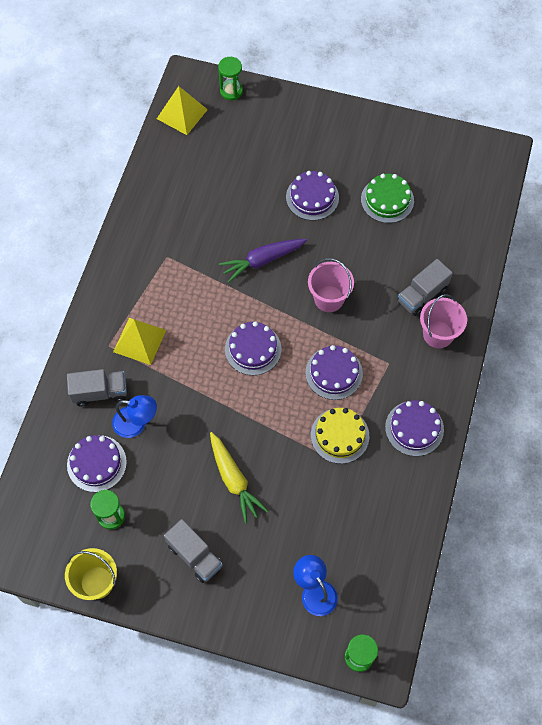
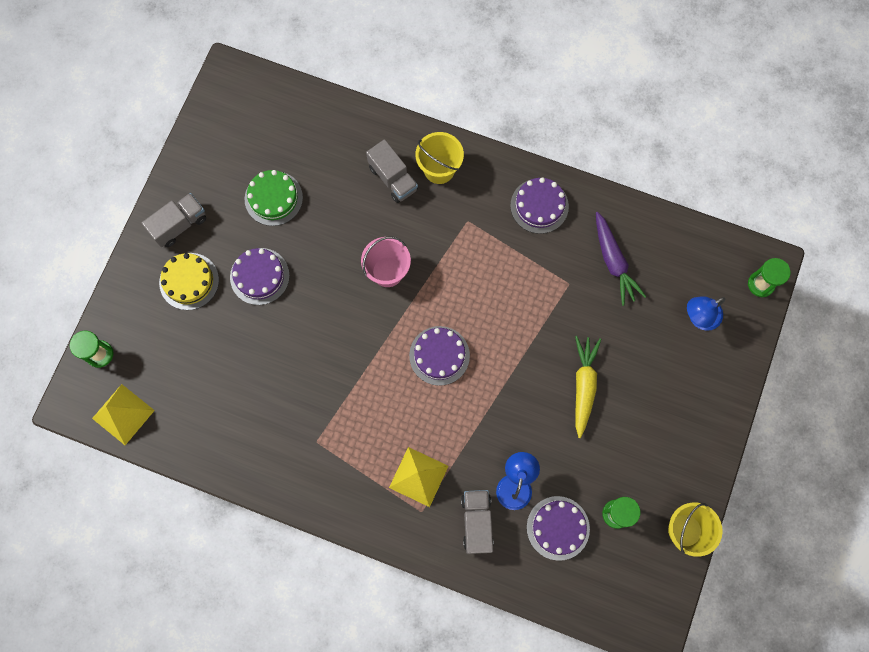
camera: 85 degrees left, 10 degrees up
grey truck [164,519,223,583] -> grey truck moved to [142,193,206,247]
yellow carrot [210,432,268,523] -> yellow carrot turned 60 degrees counterclockwise [575,336,601,438]
purple carrot [219,239,307,283] -> purple carrot moved to [596,212,646,306]
purple cake [305,345,363,400] -> none
yellow cake [311,408,369,464] -> yellow cake moved to [159,253,219,310]
pink bucket [420,294,467,348] -> yellow bucket [416,132,464,184]

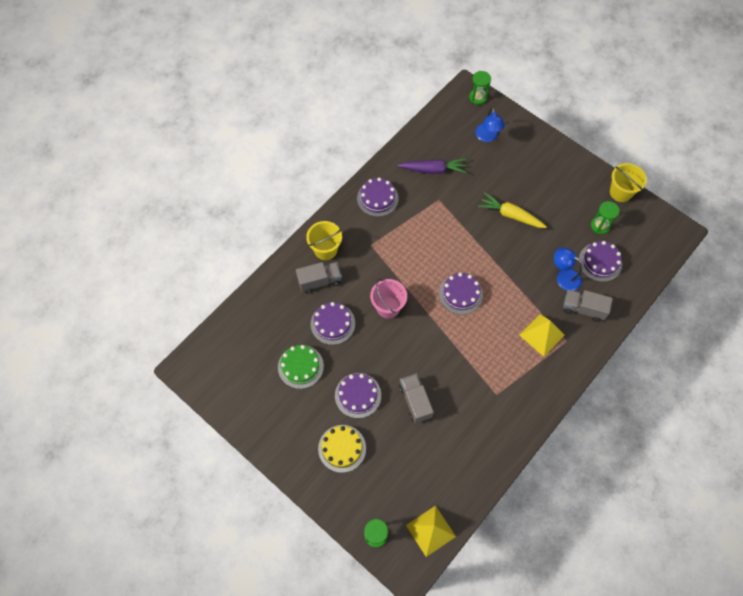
camera: 70 degrees left, 10 degrees down
grey truck [142,193,206,247] -> grey truck moved to [399,373,434,423]
none -> purple cake [311,302,355,345]

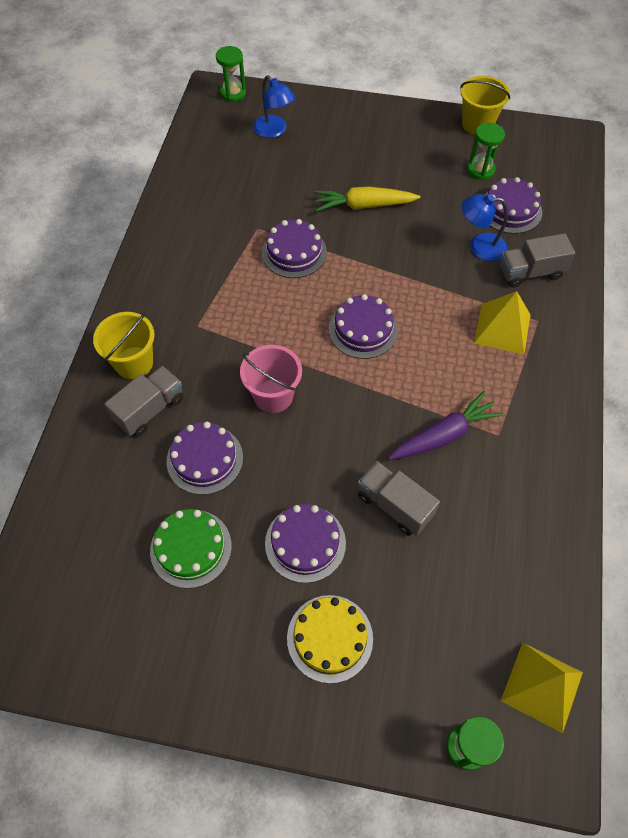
camera: 30 degrees left, 5 degrees down
purple cake [357,178,399,217] -> purple cake moved to [262,219,327,278]
purple carrot [398,158,467,174] -> purple carrot moved to [388,391,503,460]

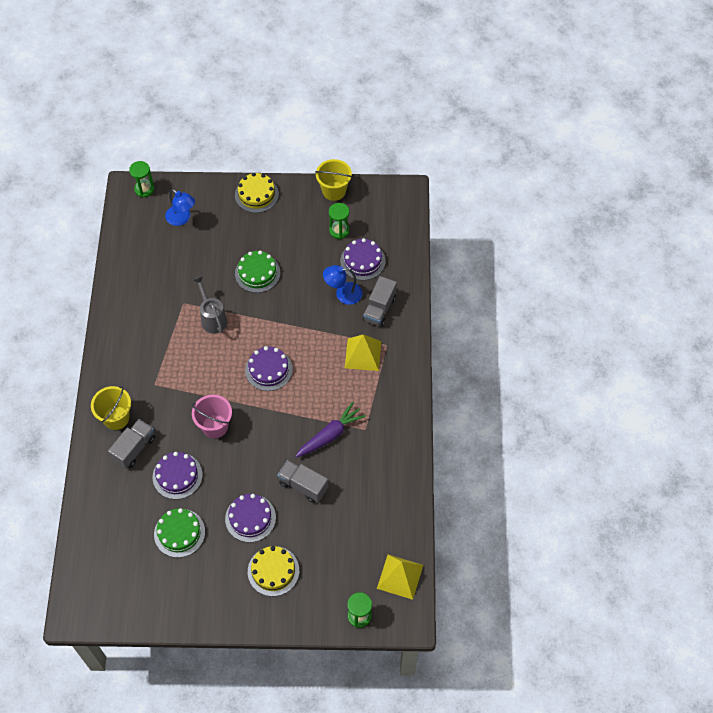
camera: 10 degrees left, 0 degrees up
purple cake [262,219,327,278] -> grey watering can [193,276,227,334]
yellow carrot [314,186,420,211] -> green cake [235,251,280,293]
grey truck [500,233,575,288] -> grey truck turned 45 degrees counterclockwise [363,276,397,327]
none -> yellow cake [235,173,279,213]

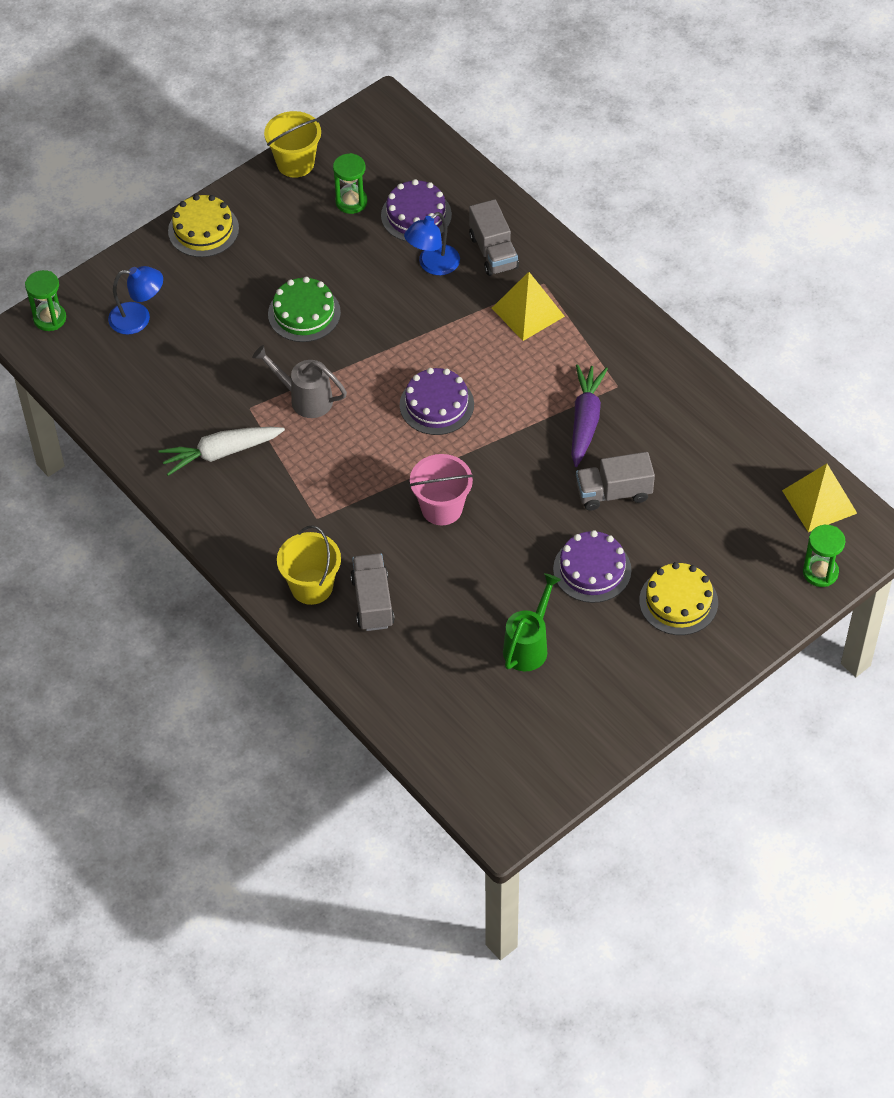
camera: 40 degrees left, 5 degrees down
purple cake [153,452,203,499] -> none
green cake [154,508,205,558] -> green watering can [503,573,561,671]
none -> white carrot [159,427,285,476]

